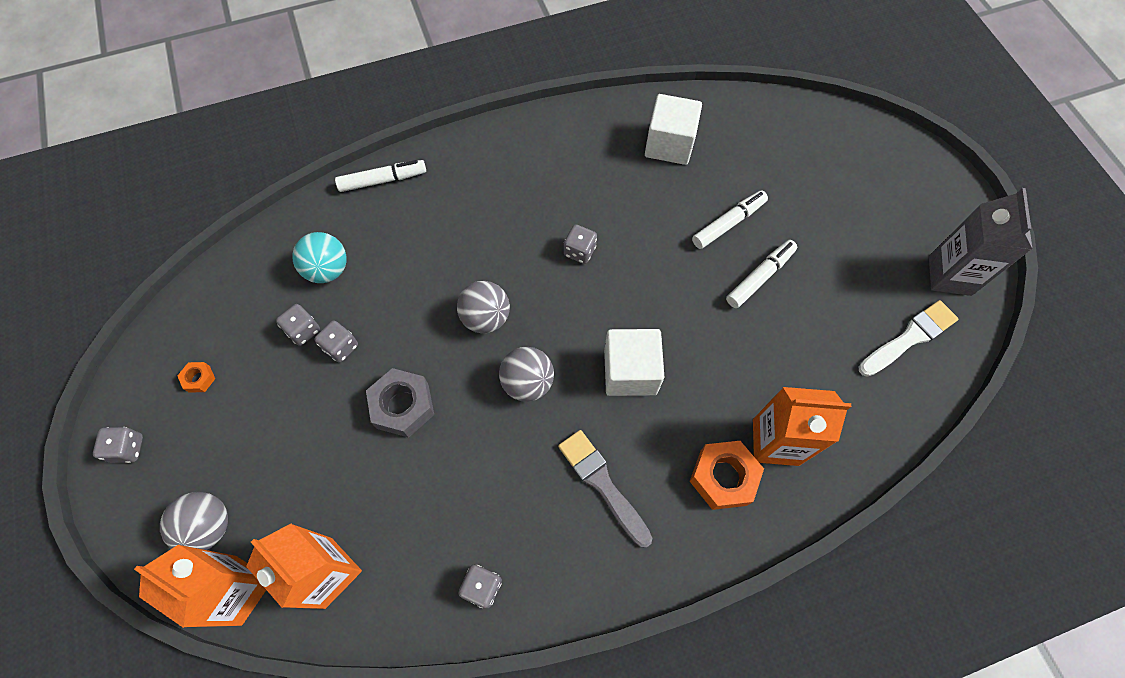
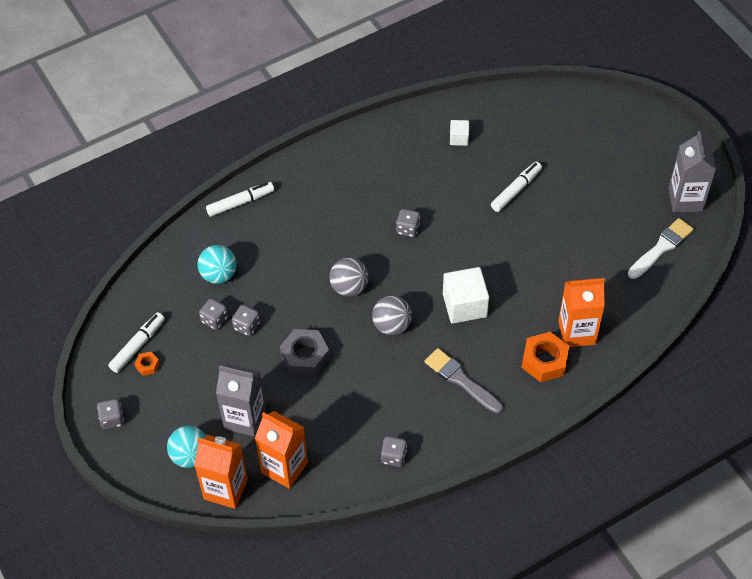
camera: 10 degrees left, 10 degrees down
grey ball [160,492,228,550] -> turquoise ball [167,426,206,468]
white cube [645,94,702,165] -> white cube [450,120,469,146], size x0.53
white marker [726,240,797,308] -> white marker moved to [108,312,165,373]
none -> grey carton [216,364,266,437]

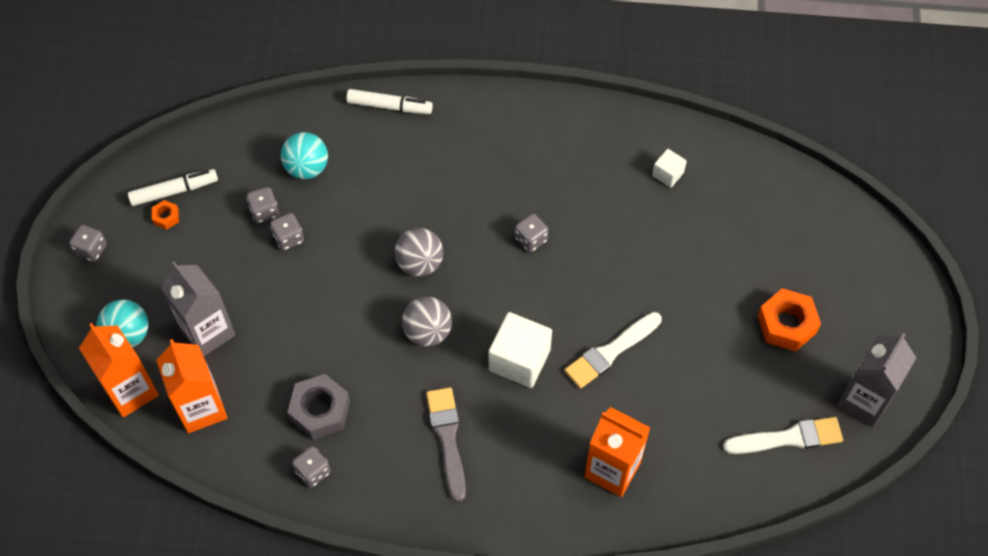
camera: 35 degrees right, 5 degrees up
grey nut [280,329,330,376] -> grey nut moved to [287,374,350,440]
white marker [491,162,542,212] -> none
orange nut [522,332,569,382] -> orange nut moved to [758,288,821,351]
none -> white brush [564,312,662,389]

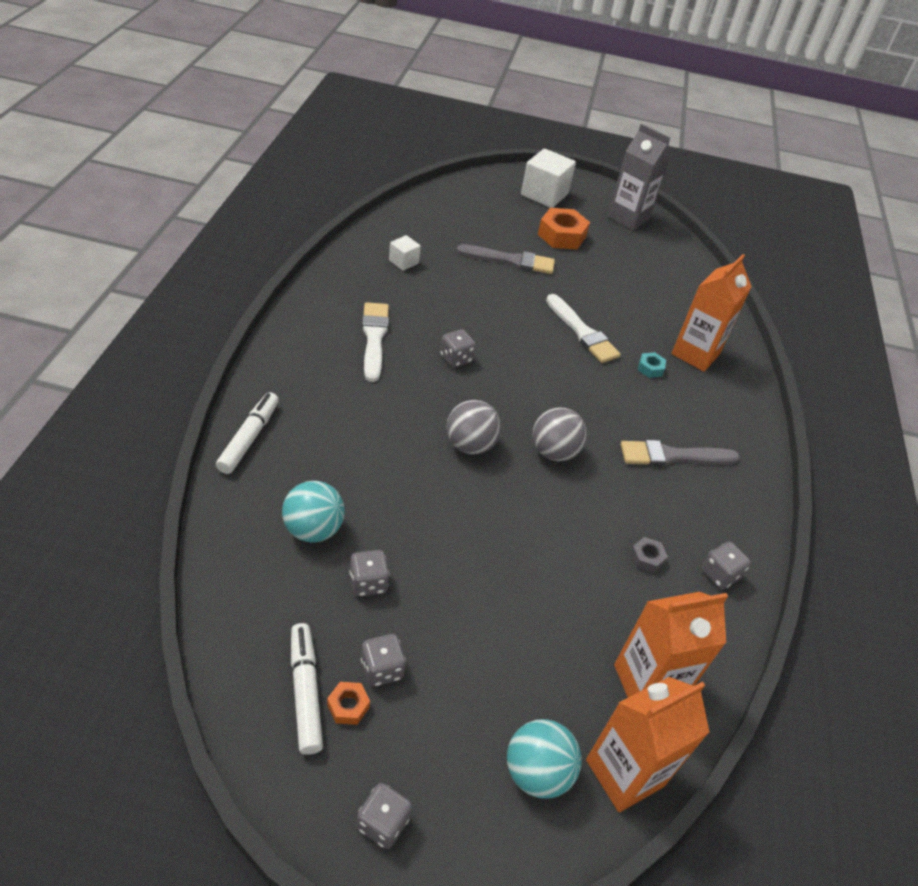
camera: 90 degrees left, 15 degrees down
grey carton [161,262,235,357] -> none
grey dice [270,213,304,250] -> grey dice moved to [361,634,406,687]
grey nut [287,374,350,440] -> grey nut [630,537,668,573], size x0.49
white cube [489,312,552,388] -> white cube moved to [521,149,576,208]
white brush [723,417,843,454] -> white brush moved to [362,302,389,382]
none -> grey brush [457,244,555,274]
none -> turquoise nut [638,352,666,378]

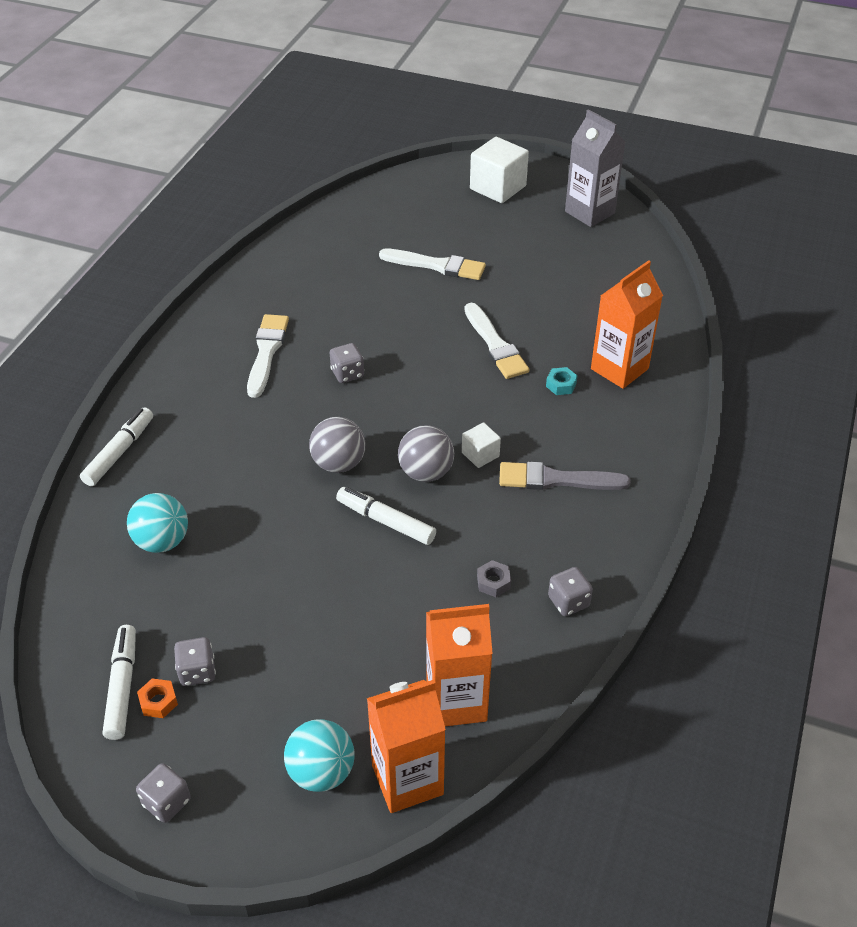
camera: 15 degrees right, 0 degrees up
grey dice [350,550,389,597] -> none
white cube [389,235,421,271] -> white cube moved to [462,422,501,468]
grey brush [457,244,555,274] -> white brush [379,248,486,280]
orange nut [538,208,590,249] -> none
none -> white marker [336,487,436,545]

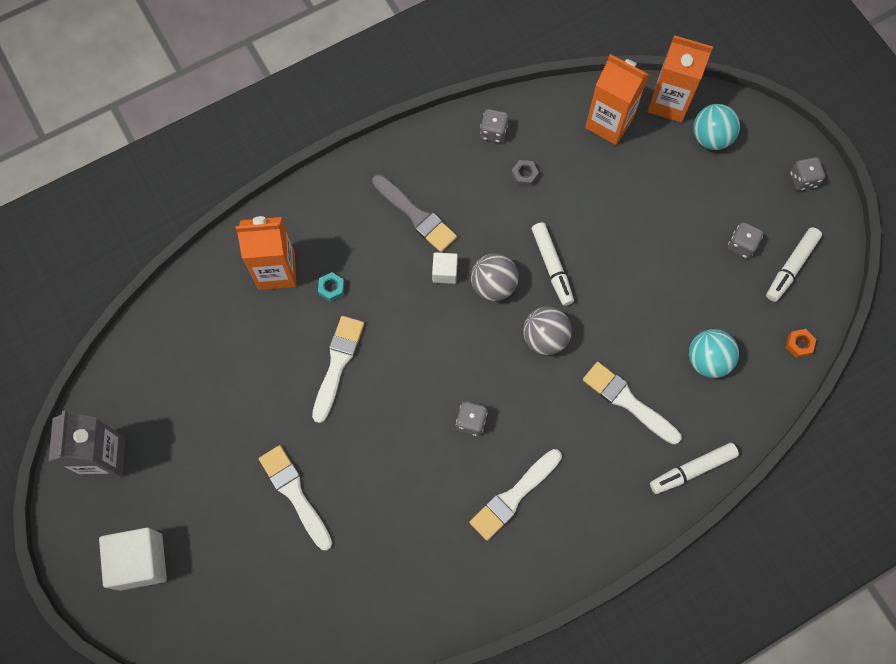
camera: 140 degrees left, 25 degrees up
orange nut [137,678,178,718] -> orange nut moved to [785,329,816,358]
none -> white brush [583,362,681,445]

